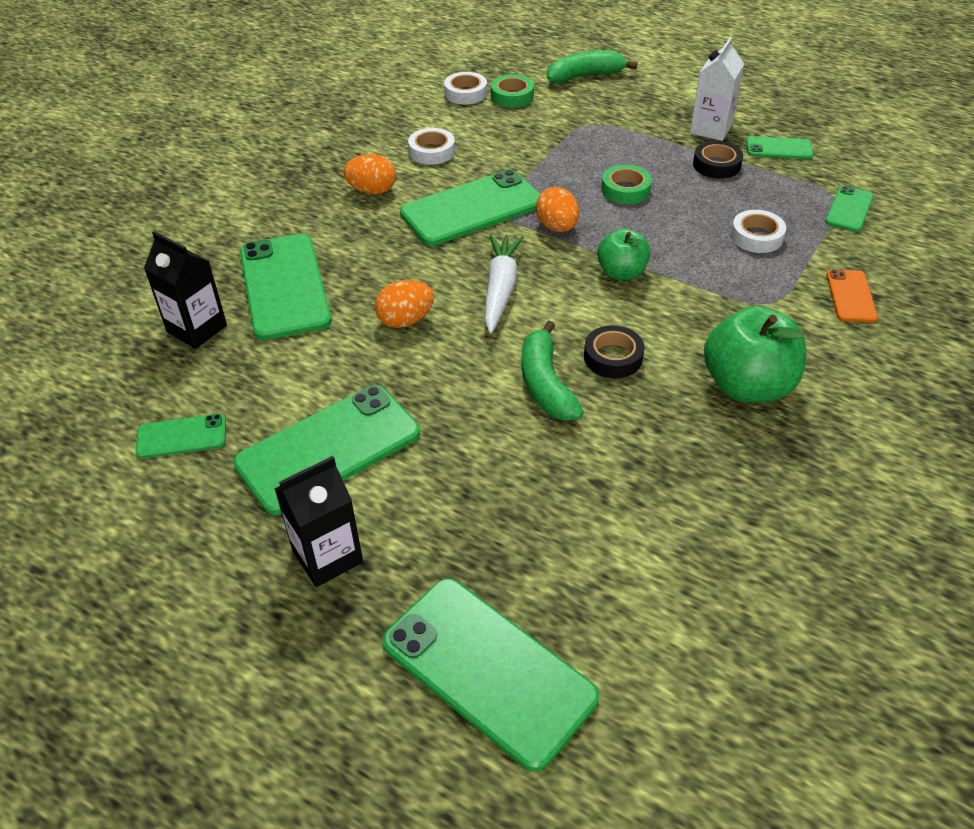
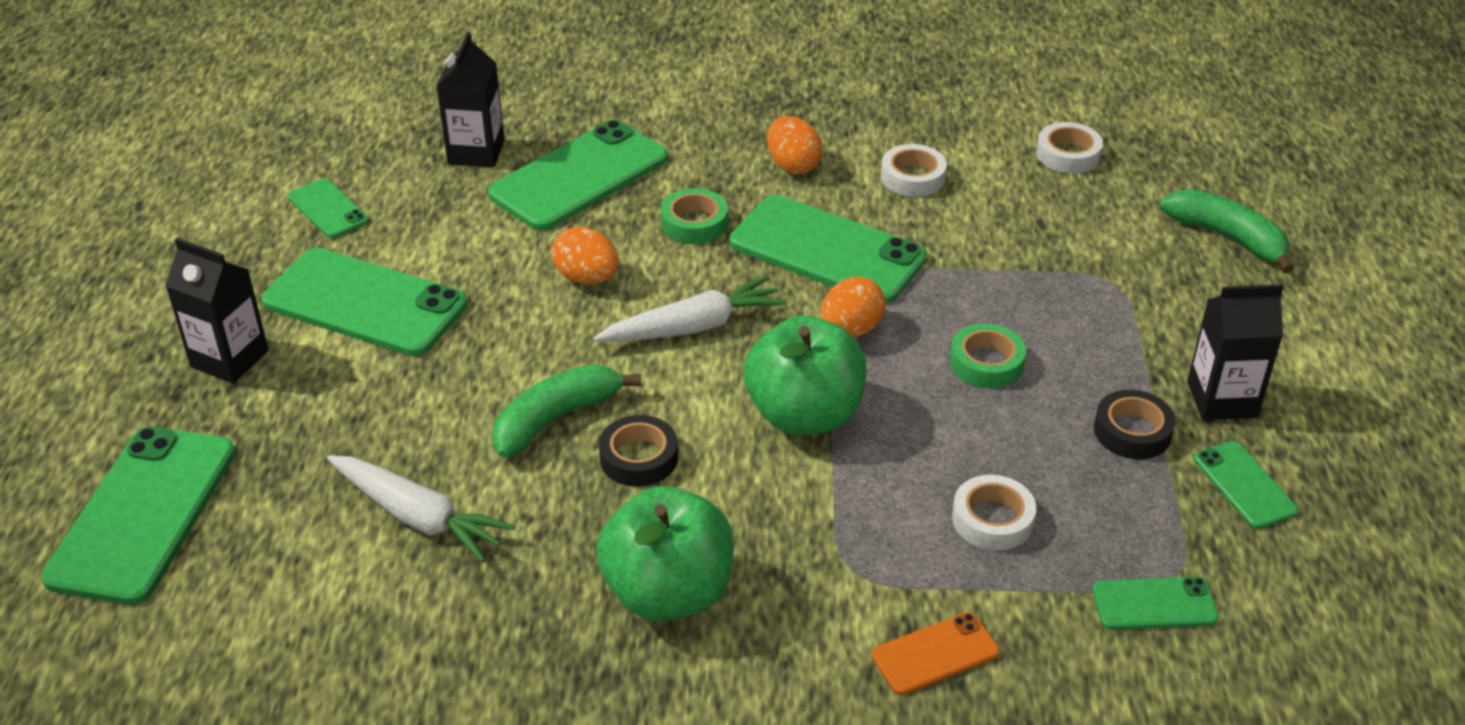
camera: 60 degrees right, 5 degrees down
green tape [491,75,534,108] -> green tape moved to [661,188,728,244]
green apple [597,229,651,280] -> green apple [744,315,867,435], size x1.65
white carton [690,37,744,141] -> black carton [1187,284,1283,420]
none -> white carrot [327,455,516,562]

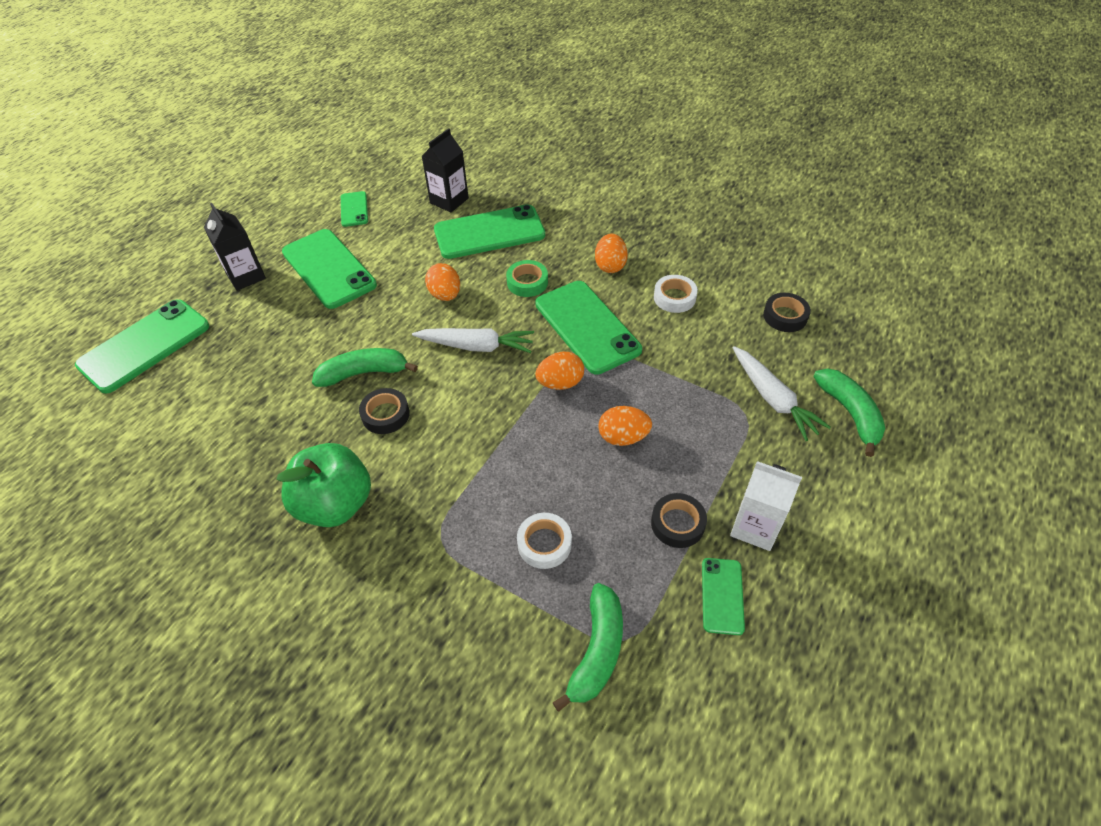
camera: 30 degrees right, 10 degrees up
white carrot [327,455,516,562] -> white carrot moved to [733,346,831,441]
green apple [744,315,867,435] -> none
orange phone [871,612,1000,695] -> none
green tape [950,323,1026,388] -> orange egg [598,406,652,446]
white tape [1036,122,1103,174] -> black tape [763,293,811,332]
green phone [1092,577,1219,630] -> green banana [553,583,623,712]
black carton [1187,284,1283,420] -> white carton [730,461,802,551]

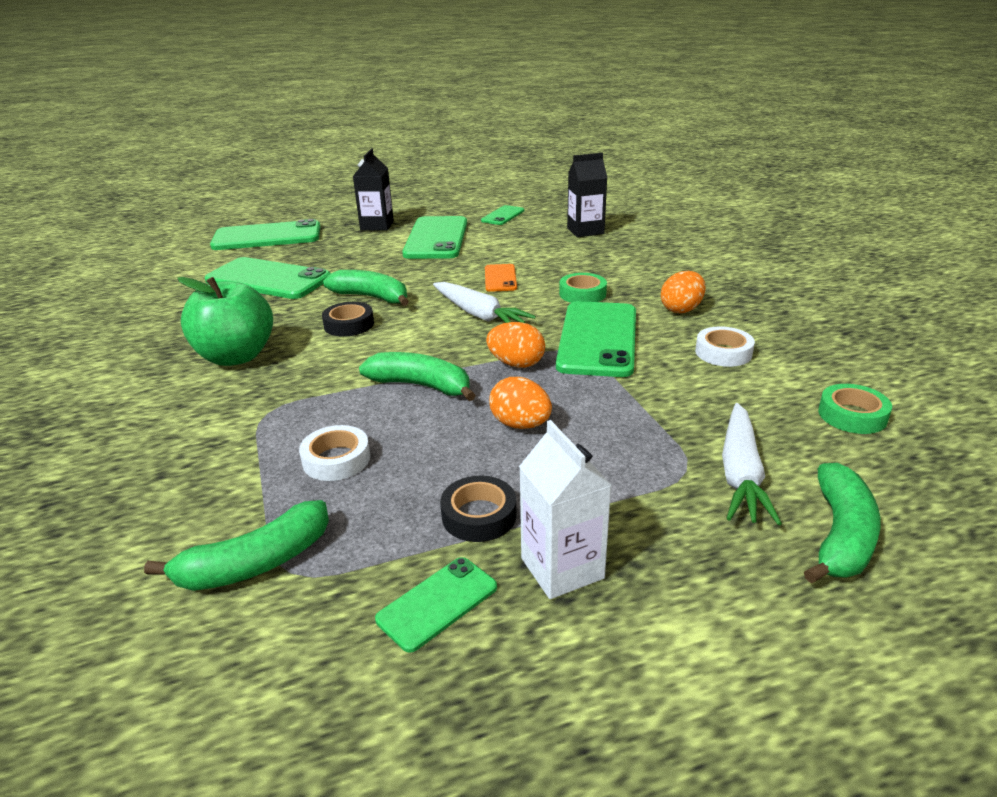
camera: 40 degrees right, 20 degrees down
orange egg [425,263,460,301] -> orange phone [485,264,517,292]
green phone [434,204,545,259] -> green phone moved to [205,257,331,299]
black tape [763,293,811,332] -> green tape [818,384,892,434]
none -> green banana [359,352,476,401]

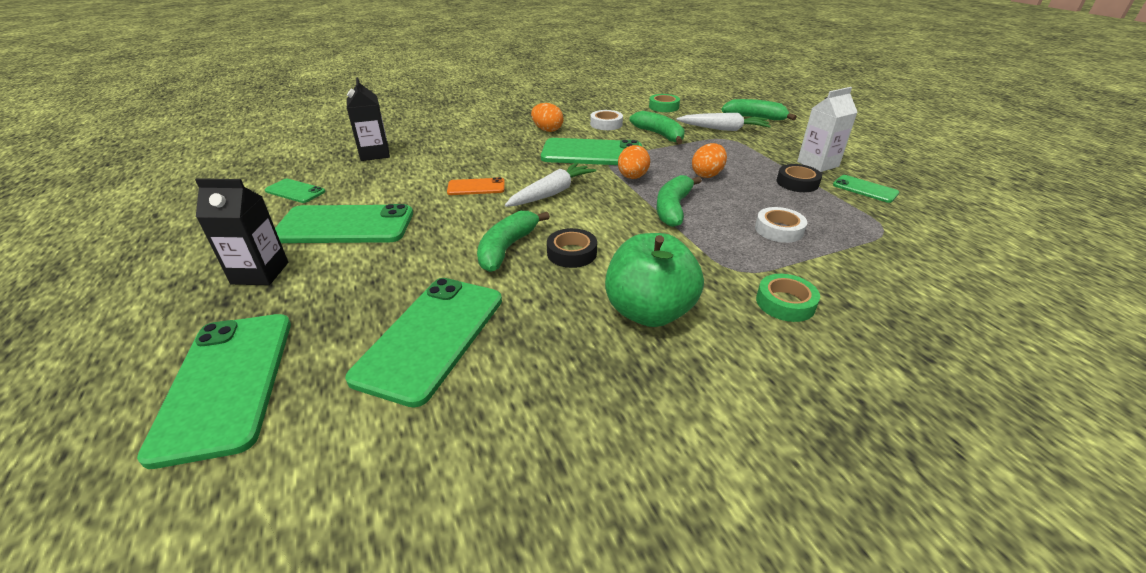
camera: 95 degrees left, 5 degrees up
green banana [144,500,329,591] -> green banana moved to [630,111,685,144]
green tape [559,273,607,303] -> green tape moved to [756,274,820,322]

